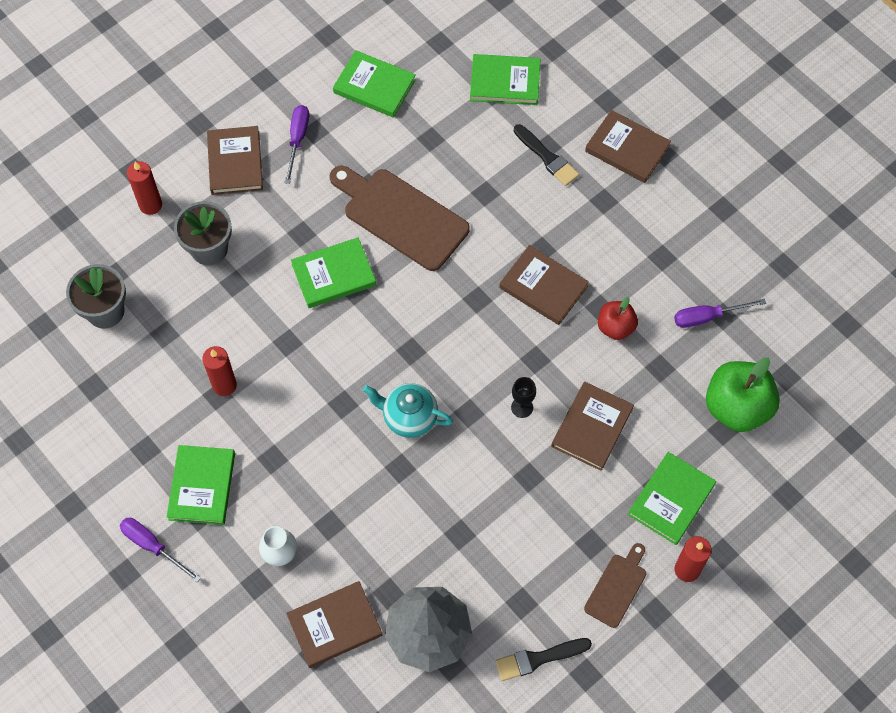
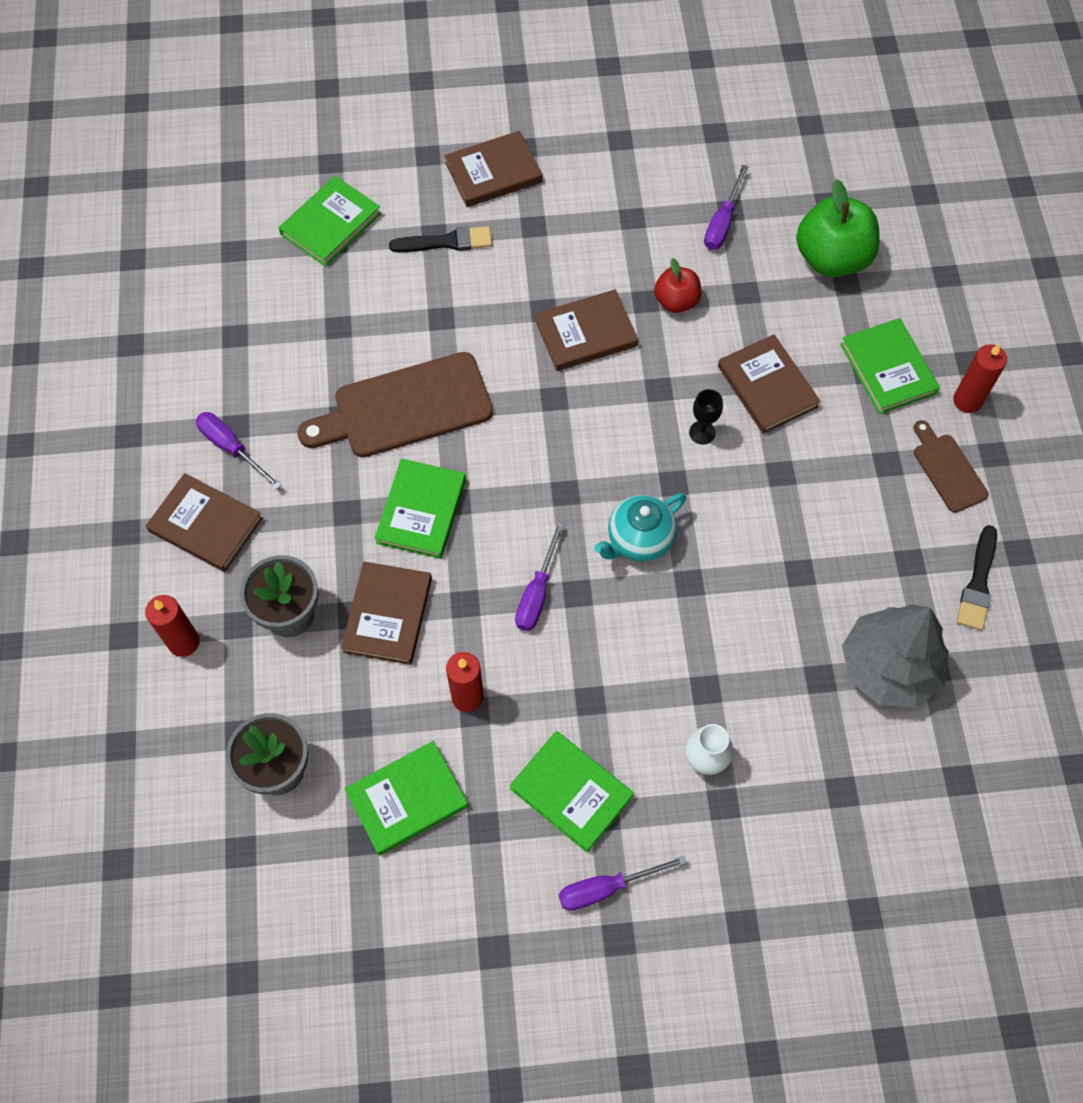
camera: 55 degrees left, 0 degrees up
brown book [286,581,382,668] -> brown book moved to [341,562,432,665]
green book [333,50,416,118] -> green book moved to [344,741,468,856]
none -> purple screwdriver [515,522,565,631]

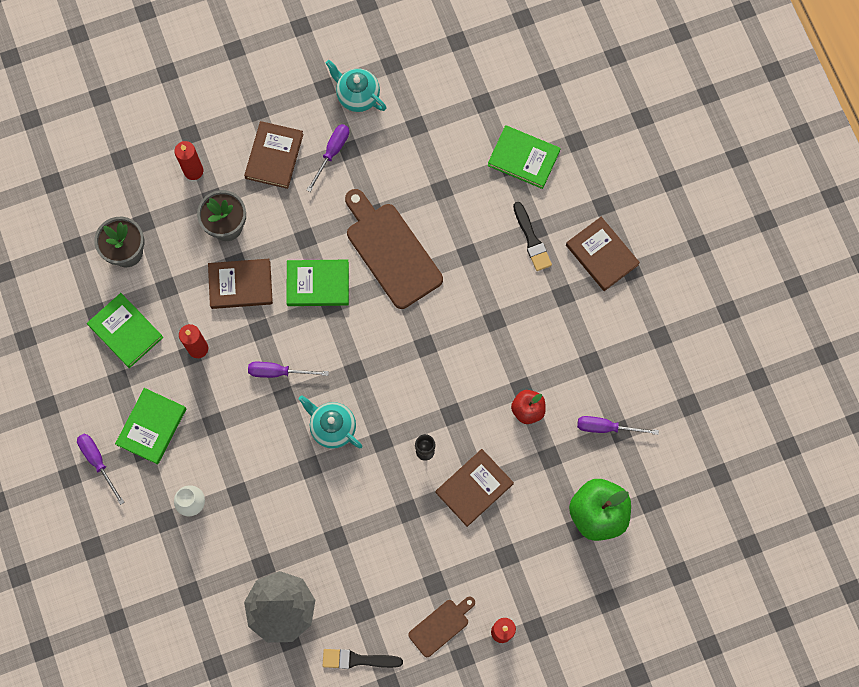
camera: 75 degrees right, 10 degrees up
brown book [535,289,638,371] -> none
green book [840,318,940,414] -> none
none -> turquoise teapot [326,60,386,112]

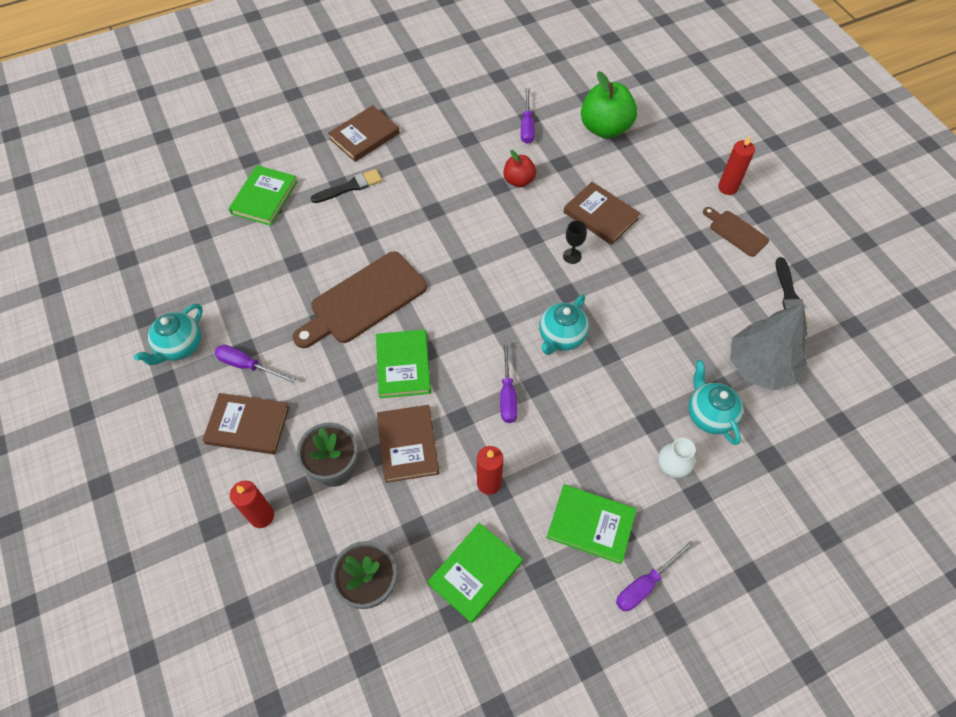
camera: 95 degrees left, 15 degrees down
none -> turquoise teapot [689,360,743,445]

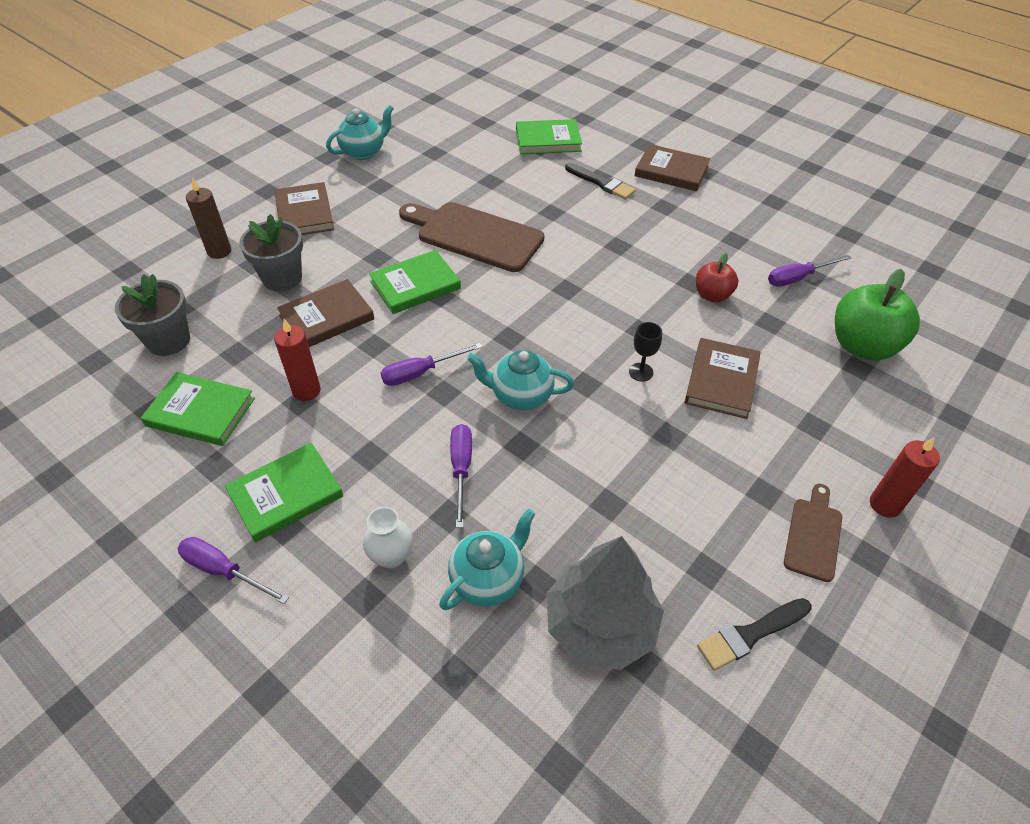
camera: 65 degrees right, 10 degrees down
turquoise teapot [134,304,203,365] -> turquoise teapot turned 135 degrees clockwise [326,105,394,160]
purple screwdriver [215,345,296,383] -> purple screwdriver moved to [450,424,472,528]
red candle [230,480,274,528] -> brown candle [186,178,231,259]
green book [547,484,637,564] -> green book turned 60 degrees clockwise [225,443,343,542]

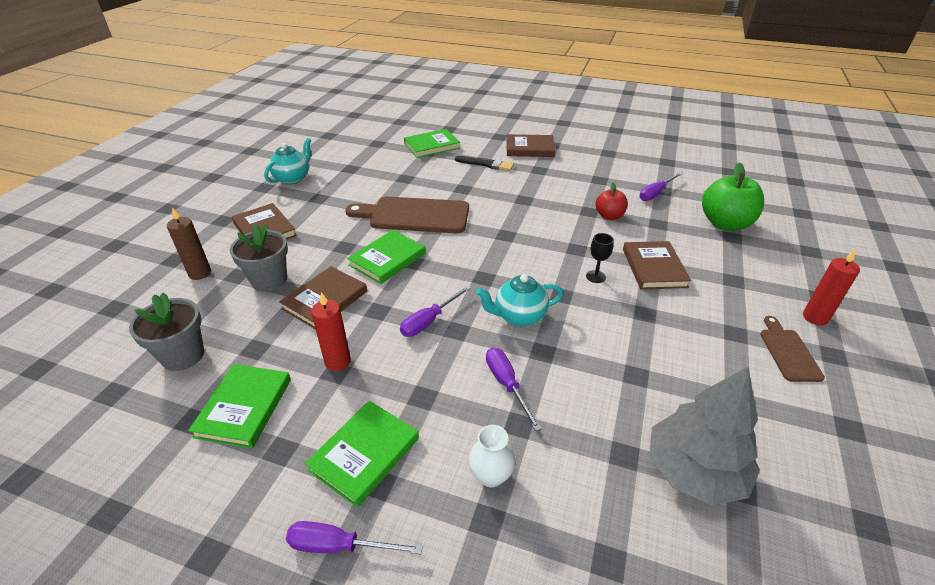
camera: 20 degrees left, 10 degrees down
green book [141,372,255,446] -> green book turned 75 degrees counterclockwise [188,364,291,449]
turquoise teapot [439,509,535,610] -> none
black brush [697,598,812,671] -> none

